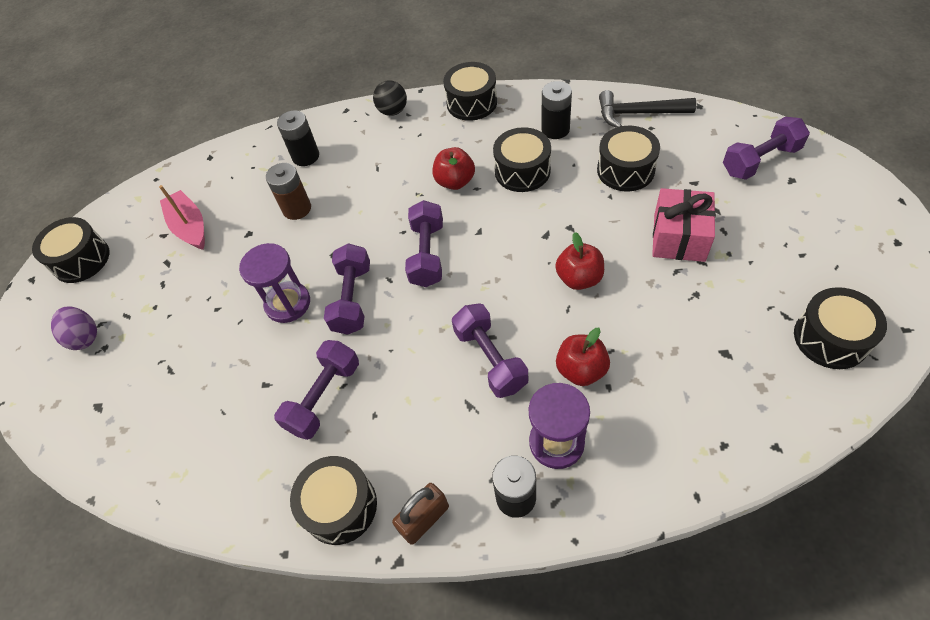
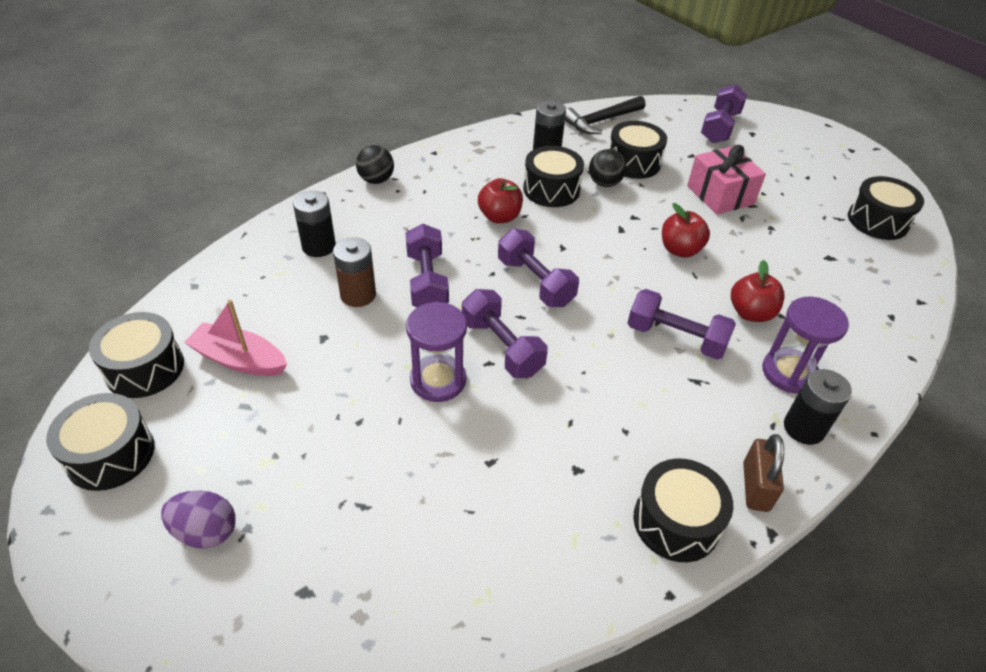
camera: 45 degrees left, 10 degrees down
purple dumbbell [274,340,359,440] -> purple dumbbell moved to [406,224,449,307]
black drum [443,62,497,121] -> black drum moved to [89,312,184,398]
none -> black ball [589,149,626,187]

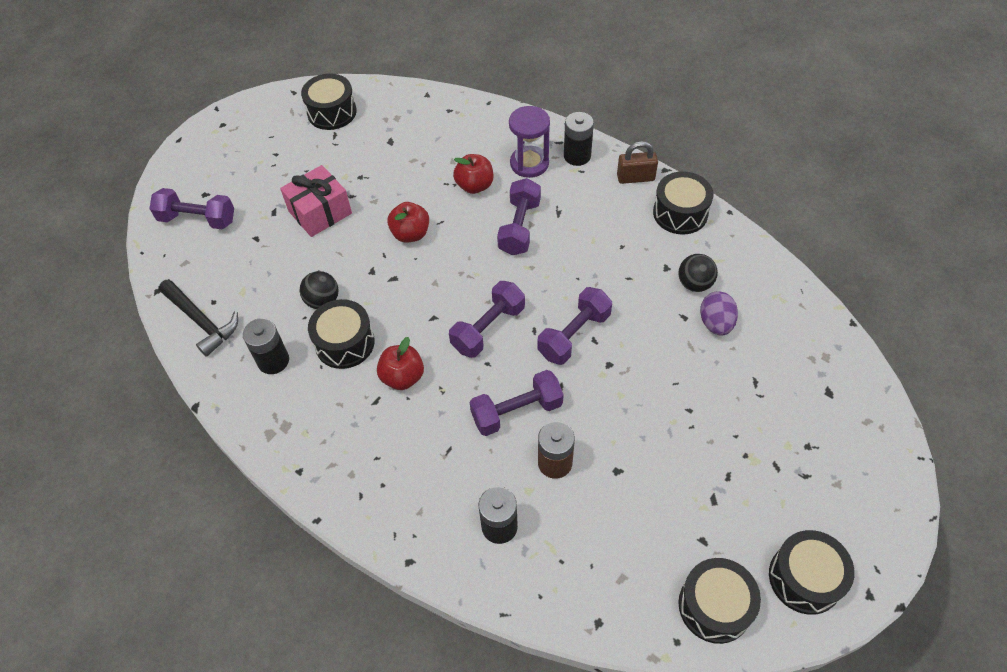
camera: 100 degrees left, 10 degrees up
purple egg [161,490,236,549] -> purple egg moved to [700,291,738,336]
pink boat [184,300,287,376] -> none
black ball [356,145,394,184] -> black ball moved to [678,254,718,292]
purple hourglass [406,302,467,402] -> none
black drum [609,121,667,179] -> none

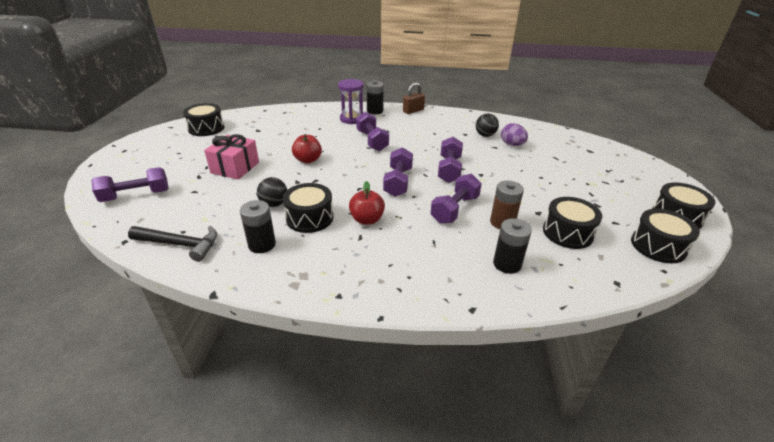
camera: 35 degrees left, 20 degrees down
red apple [453,154,493,194] -> none
black drum [653,171,713,235] -> black drum moved to [543,197,602,249]

